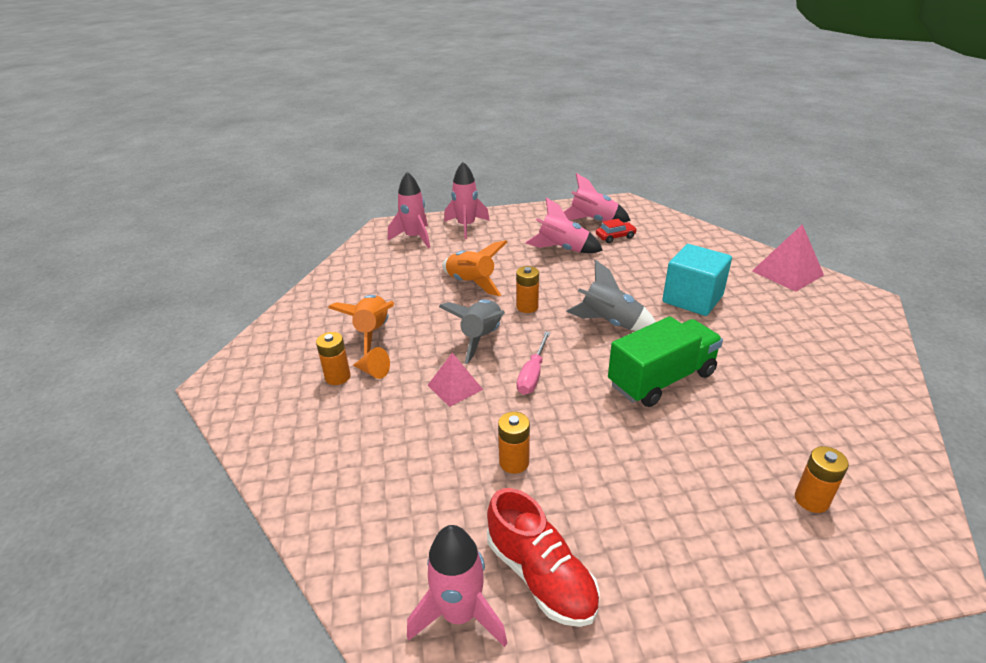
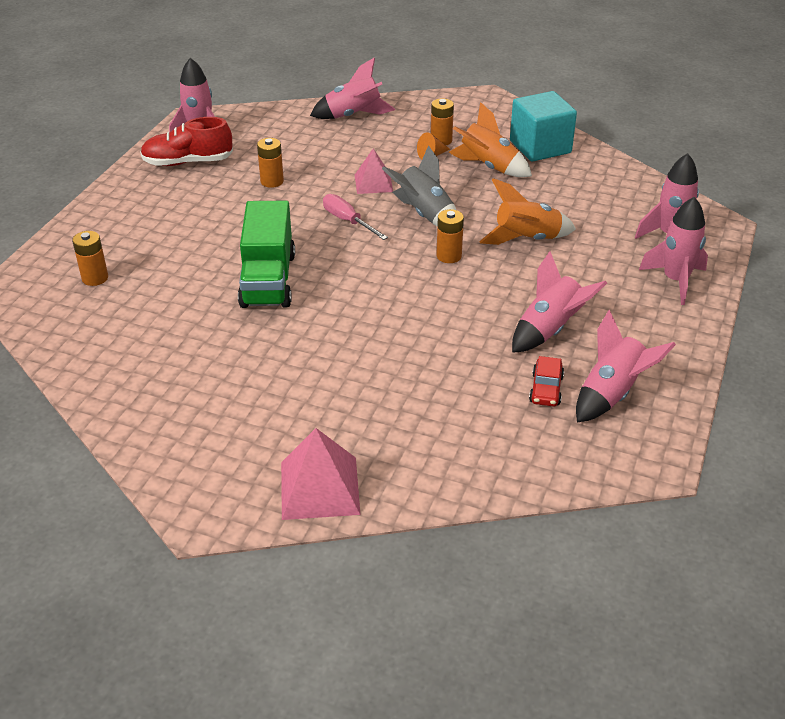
camera: 120 degrees right, 5 degrees up
grey rocket [566,260,656,331] -> none
turquoise cube [662,244,732,316] -> turquoise cube moved to [510,91,577,162]
none -> pink rocket [310,58,395,119]

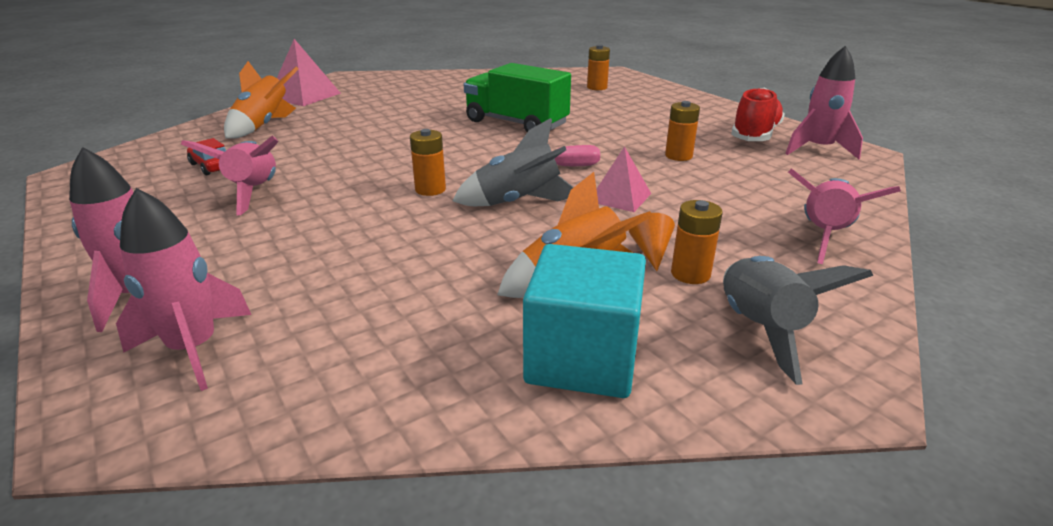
camera: 125 degrees right, 10 degrees down
orange rocket [479,178,576,245] -> orange rocket moved to [224,61,299,139]
pink rocket [576,310,676,422] -> none
none -> grey rocket [723,256,874,385]

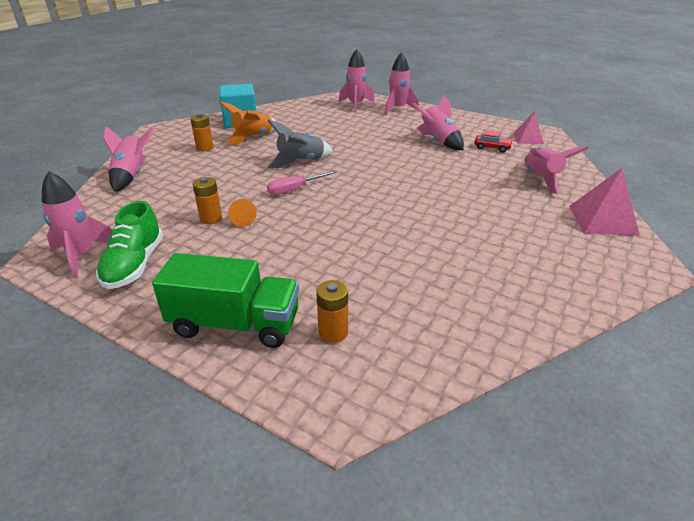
camera: 155 degrees right, 5 degrees up
orange rocket [224,61,299,139] -> pink rocket [525,147,588,195]
orange battery [410,129,446,196] -> none
green truck [464,63,571,132] -> green truck moved to [152,253,299,348]
pink pyramid [597,146,651,212] -> pink pyramid moved to [513,111,544,144]
orange cone [629,213,675,271] -> orange cone moved to [228,199,257,227]
grey rocket [723,256,874,385] -> none
red shoe [731,88,785,141] -> green shoe [96,201,163,289]

